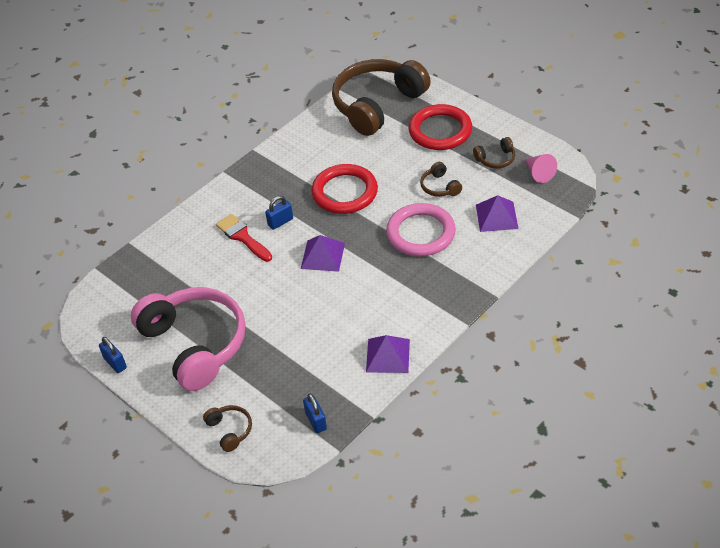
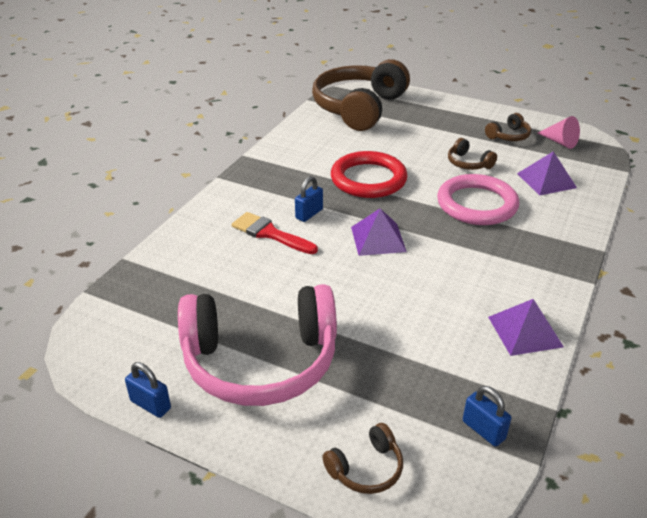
camera: 20 degrees left, 10 degrees down
pink headphones [131,287,245,391] -> pink headphones turned 135 degrees clockwise [178,284,337,406]
brown headphones [203,405,252,452] -> brown headphones turned 105 degrees clockwise [322,423,403,494]
red ring [409,104,472,150] -> none

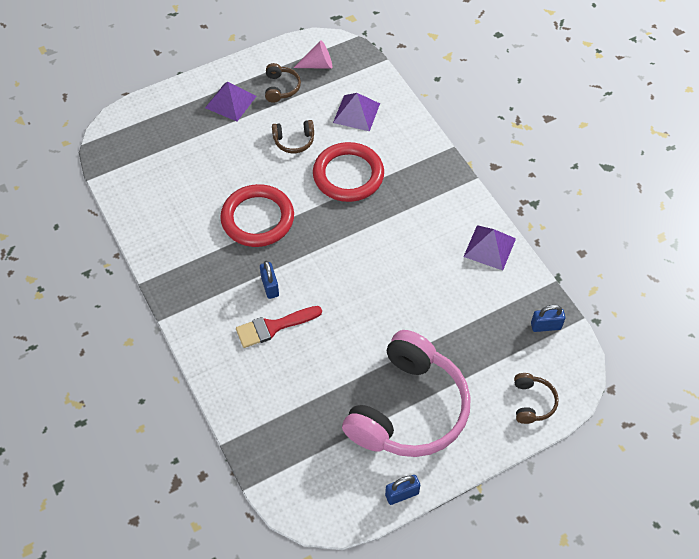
camera: 55 degrees left, 20 degrees up
brown headphones [312,59,410,131] -> none
purple pyramid [351,208,407,256] -> purple pyramid moved to [205,82,256,121]
pink ring [437,174,520,225] -> red ring [313,142,384,202]

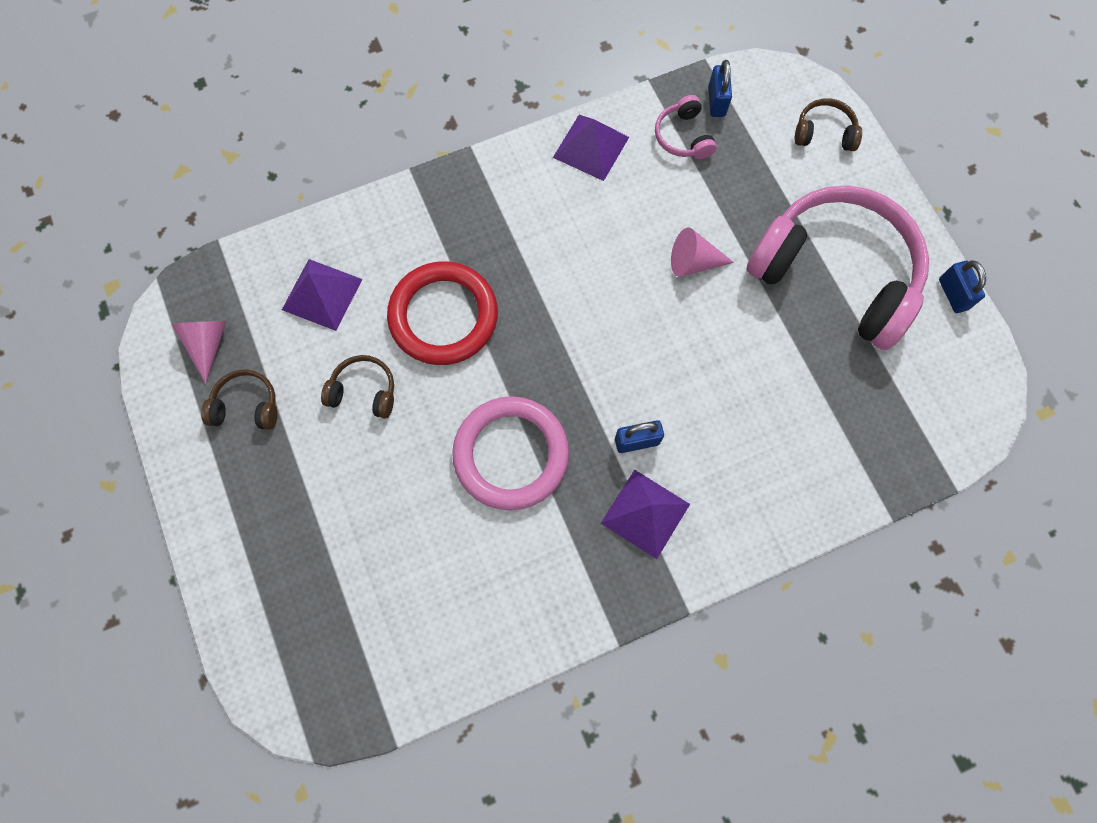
camera: 85 degrees left, 15 degrees up
purple pyramid [205,82,256,121] -> purple pyramid moved to [601,469,690,559]
red ring [220,184,294,247] -> pink ring [452,396,569,510]
red brush [236,306,322,348] -> none
brown headphones [272,120,314,153] -> brown headphones turned 75 degrees counterclockwise [321,355,394,419]
none -> pink headphones [655,95,717,159]
none -> pink cone [671,228,734,277]

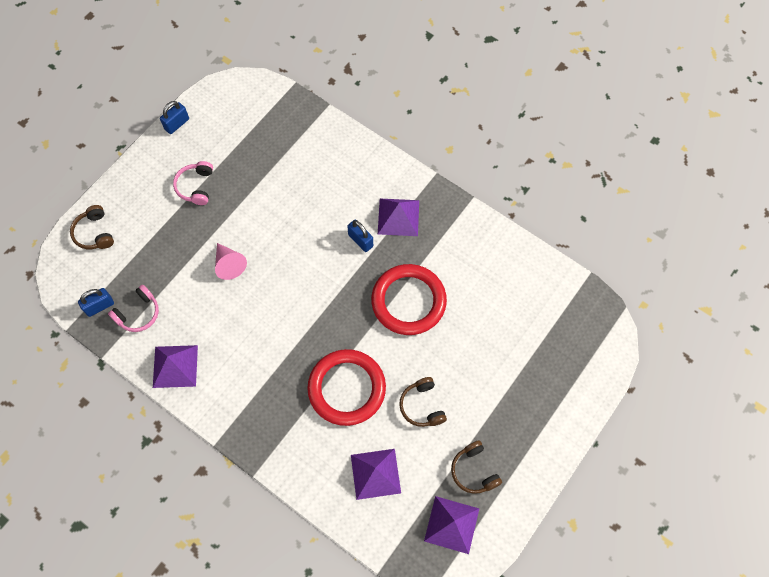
camera: 120 degrees left, 5 degrees down
pink cone [172,321,226,384] -> purple pyramid [424,496,479,554]
pink ring [452,396,569,510] -> red ring [371,264,447,335]
pink headphones [746,186,929,350] -> pink headphones [173,161,213,205], size x0.41

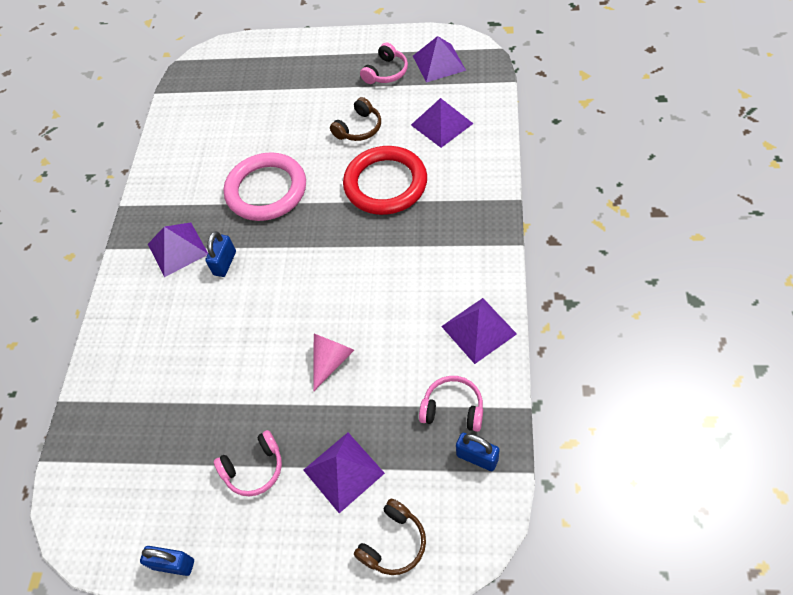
camera: 115 degrees left, 10 degrees down
red ring [371,264,447,335] -> pink ring [224,152,306,221]
brown headphones [451,440,502,494] -> pink headphones [360,43,408,84]
none -> purple pyramid [303,432,385,513]

